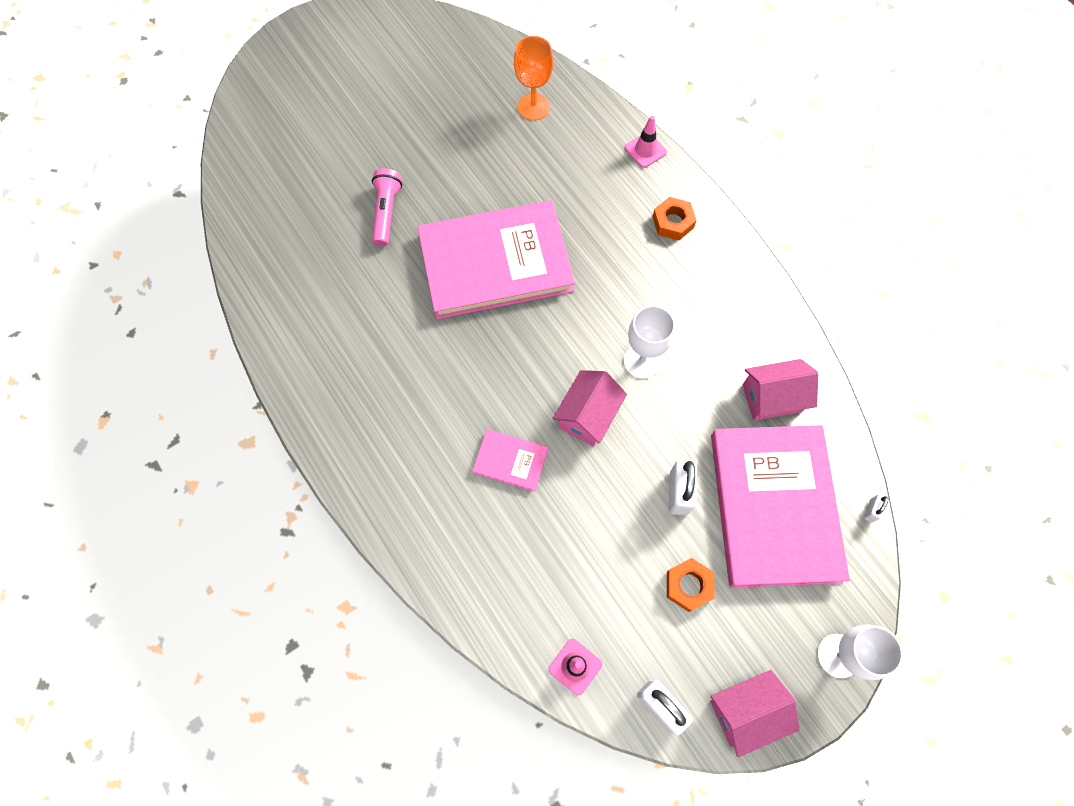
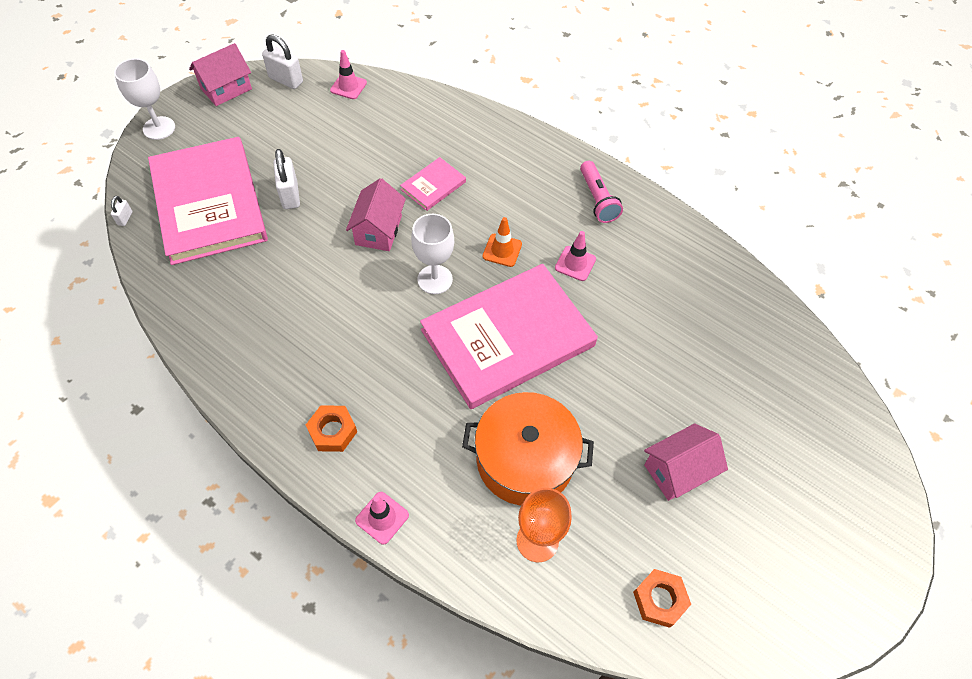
camera: 160 degrees right, 10 degrees down
pink flashlight [372,168,402,246] -> pink flashlight moved to [580,161,623,223]
pink book [472,429,548,492] -> pink book turned 45 degrees counterclockwise [400,157,466,211]
white goblet [624,305,675,379] -> white goblet moved to [411,214,454,294]
orange nut [667,558,715,612] -> orange nut moved to [633,569,691,628]
pink house [743,359,818,421] -> pink house moved to [644,424,728,501]
none -> orange pot [462,392,594,505]
none -> orange traffic cone [483,217,522,267]
none -> pink traffic cone [555,231,596,281]

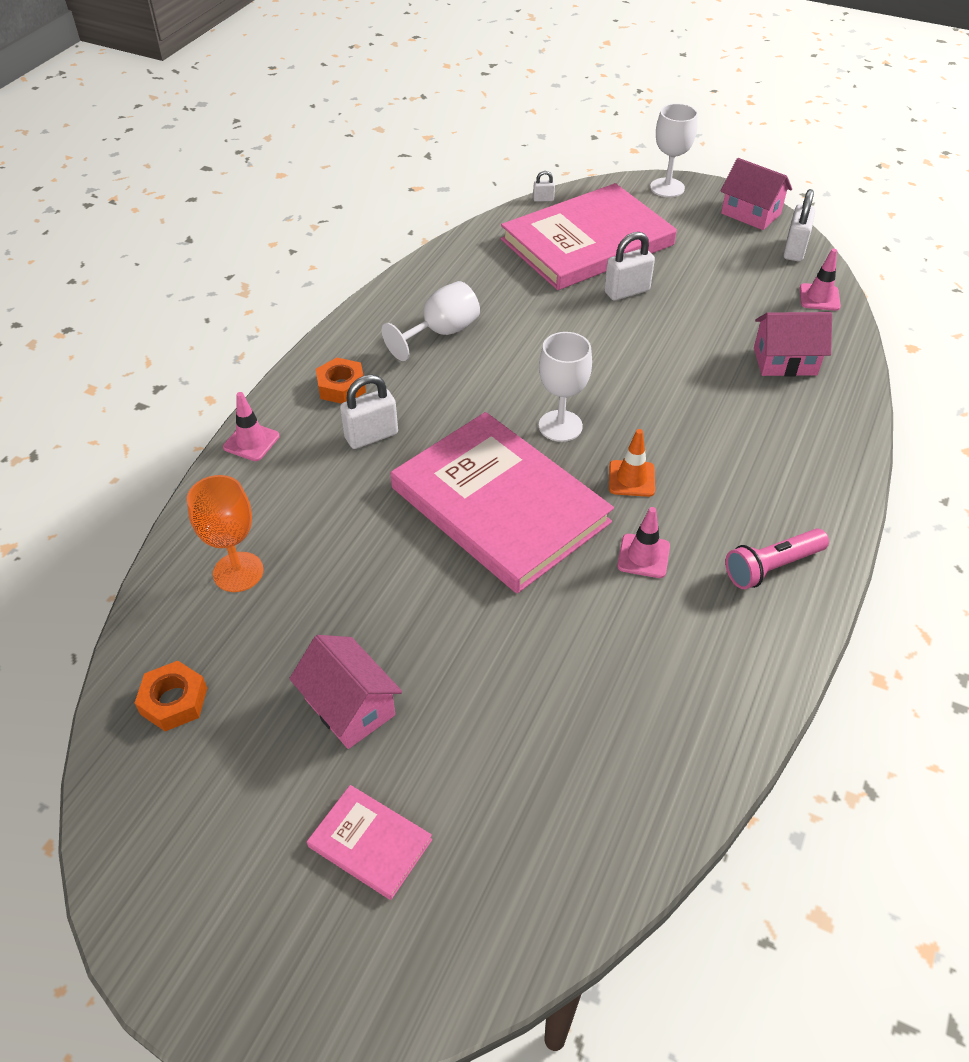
camera: 80 degrees right, 10 degrees down
pink house [346,178,406,251] -> pink house moved to [754,312,832,377]
pink book [400,157,466,211] -> pink book moved to [307,785,432,900]
orange pot [462,392,594,505] -> none
none -> white padlock [340,375,398,449]
none -> white goblet [382,281,480,361]

